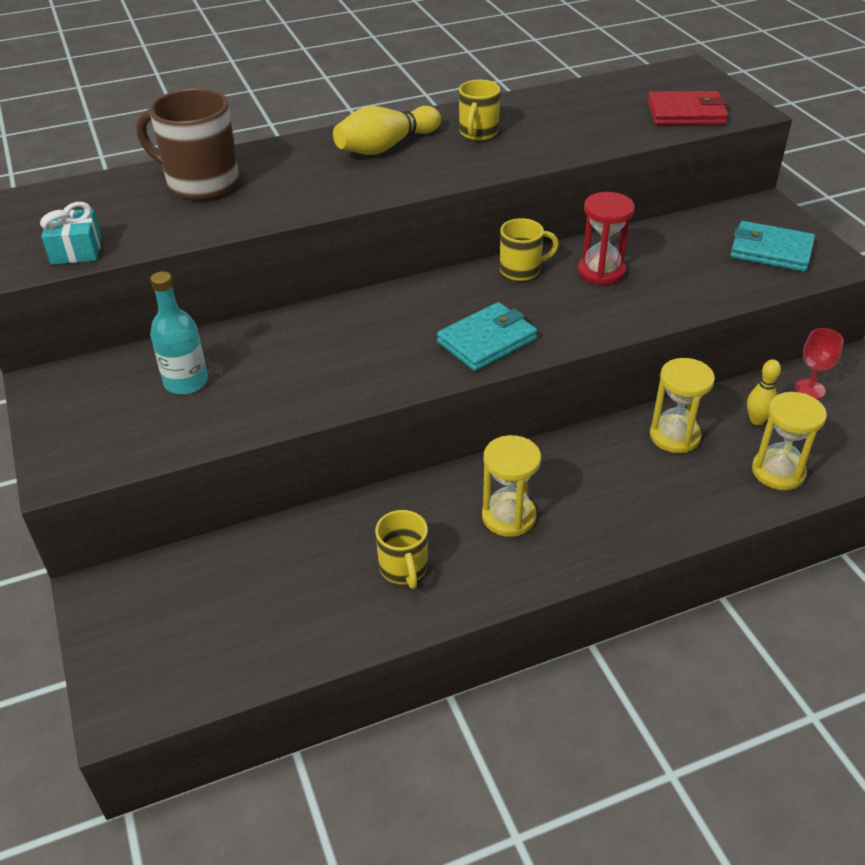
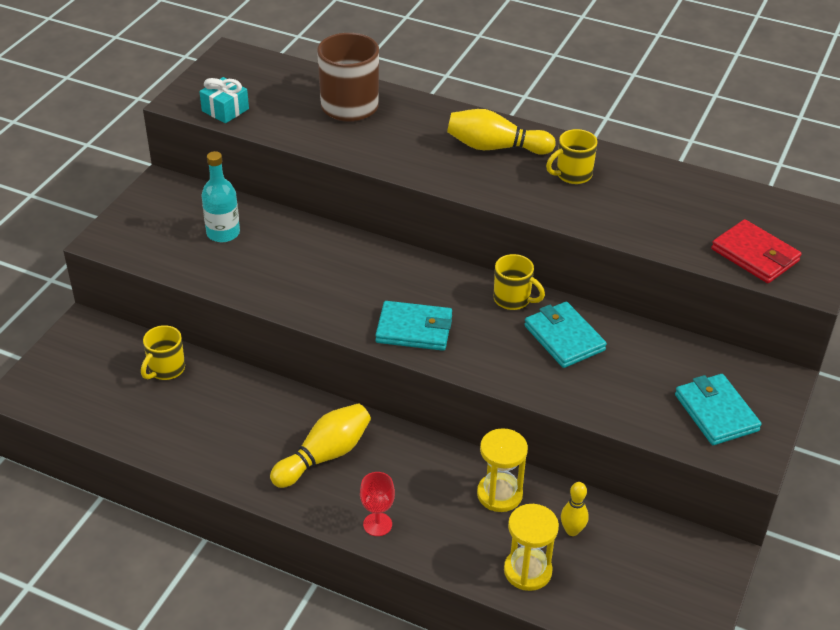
camera: 45 degrees right, 0 degrees up
yellow mug [375,510,428,589] -> yellow mug moved to [141,325,185,380]
yellow hourglass [482,435,541,537] -> yellow bowling pin [270,403,371,488]
red hourglass [578,192,635,285] -> turquoise wallet [524,302,607,368]
red goblet [795,328,844,399] -> red goblet moved to [360,472,395,536]

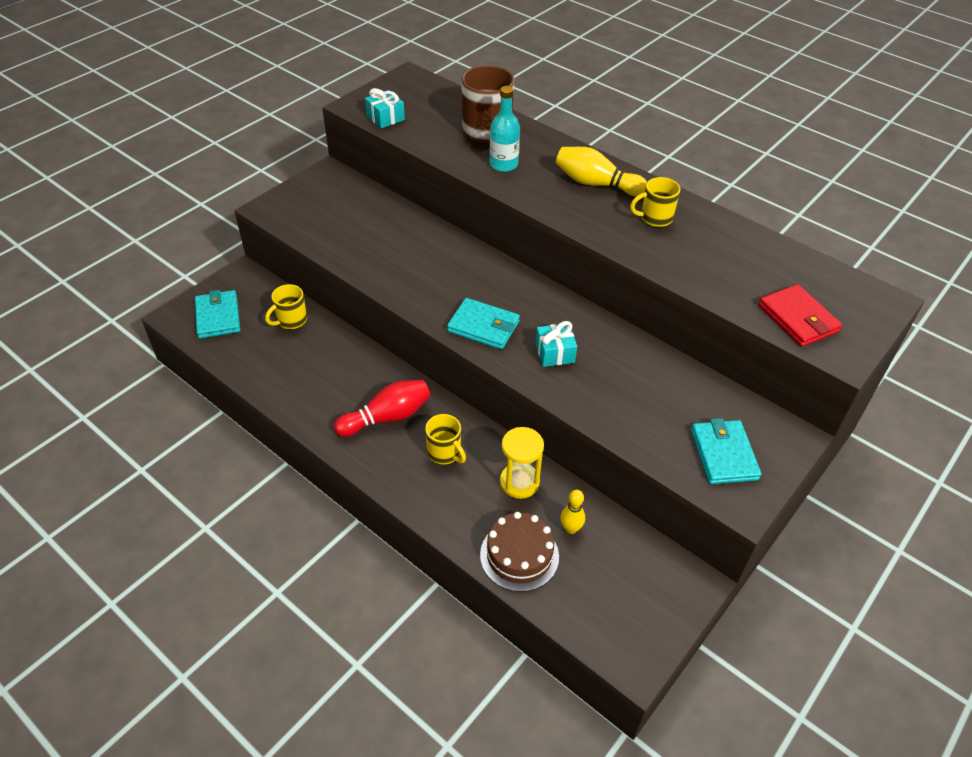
camera: 15 degrees right, 5 degrees up
turquoise bottle [201,151,240,242] -> turquoise bottle moved to [490,86,520,172]
yellow bowling pin [270,403,371,488] -> red bowling pin [334,380,431,437]
red goblet [360,472,395,536] -> none
yellow mug [494,254,545,310] -> yellow mug moved to [425,414,466,464]
yellow hourglass [504,504,559,591] -> brown cake [480,512,559,592]
turquoise wallet [524,302,607,368] -> turquoise wallet moved to [195,290,240,339]
none -> turquoise gift [535,321,577,367]

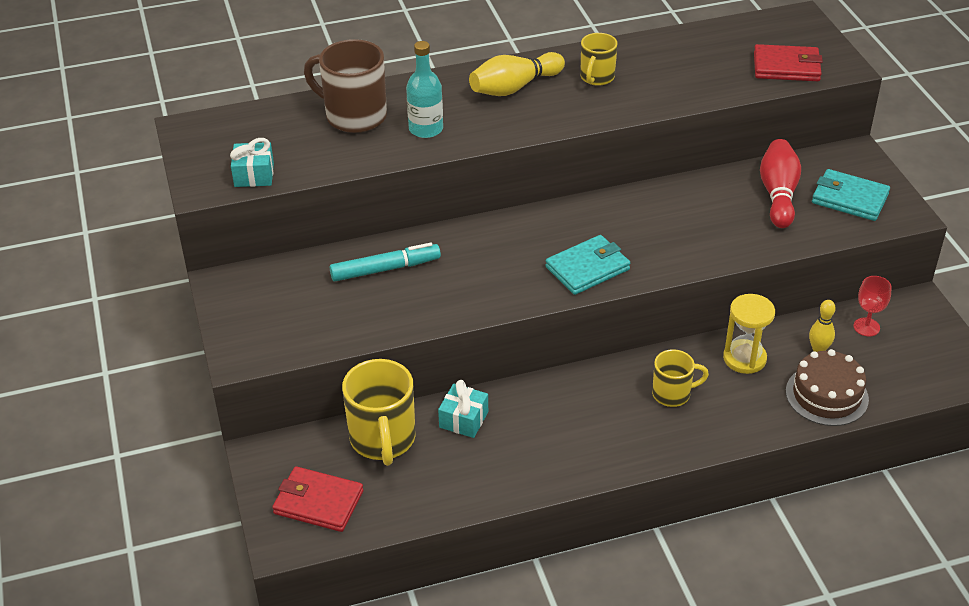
camera: 55 degrees left, 5 degrees down
turquoise wallet [195,290,240,339] -> red wallet [272,466,363,532]
yellow mug [265,284,307,329] -> yellow mug [342,359,416,466], size x1.70
red bowling pin [334,380,431,437] -> red bowling pin moved to [760,139,801,228]
turquoise gift [535,321,577,367] -> turquoise gift moved to [438,380,488,438]
none -> turquoise marker [330,243,441,281]
none -> red goblet [853,276,892,337]

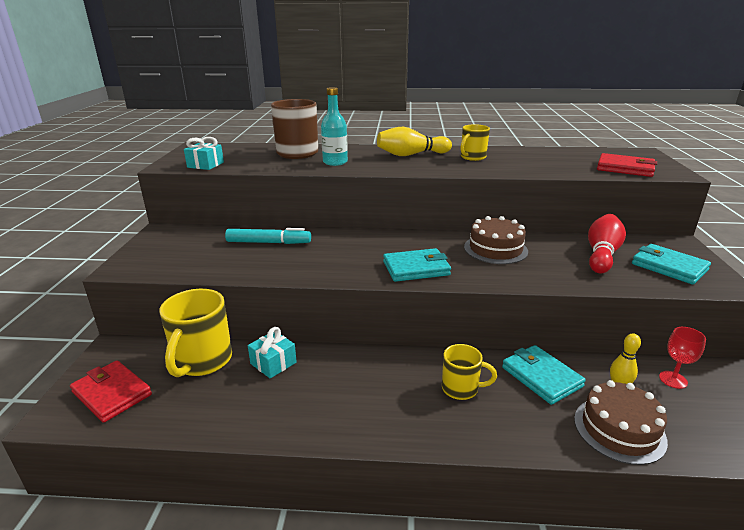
camera: 20 degrees right, 15 degrees down
yellow hourglass [723,294,775,374] -> turquoise wallet [502,345,586,405]
none -> brown cake [464,216,528,264]

